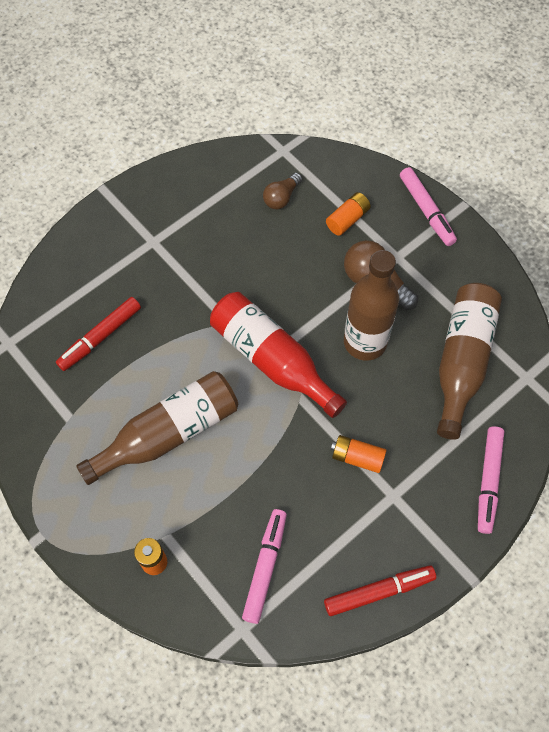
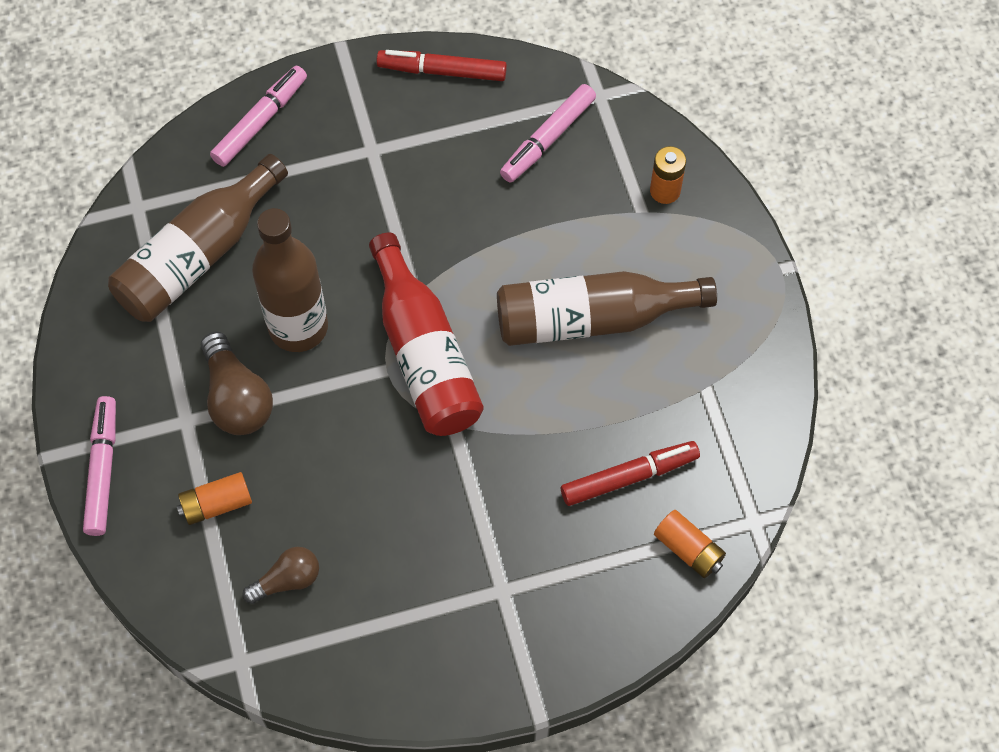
camera: 155 degrees left, 0 degrees up
orange battery [331,435,386,473] -> orange battery moved to [654,510,726,578]

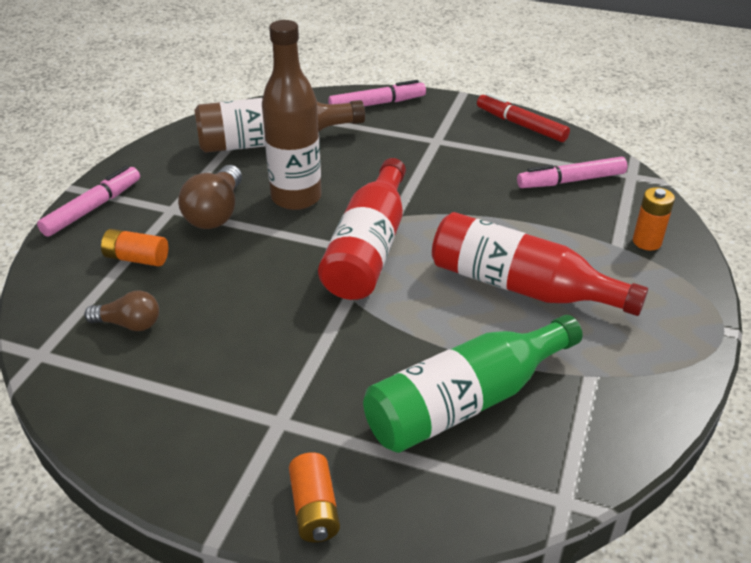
camera: 35 degrees right, 25 degrees down
brown bottle [497,271,717,346] -> red bottle [432,212,648,316]
red marker [561,441,700,506] -> green bottle [363,315,583,453]
orange battery [654,510,726,578] -> orange battery moved to [289,452,340,542]

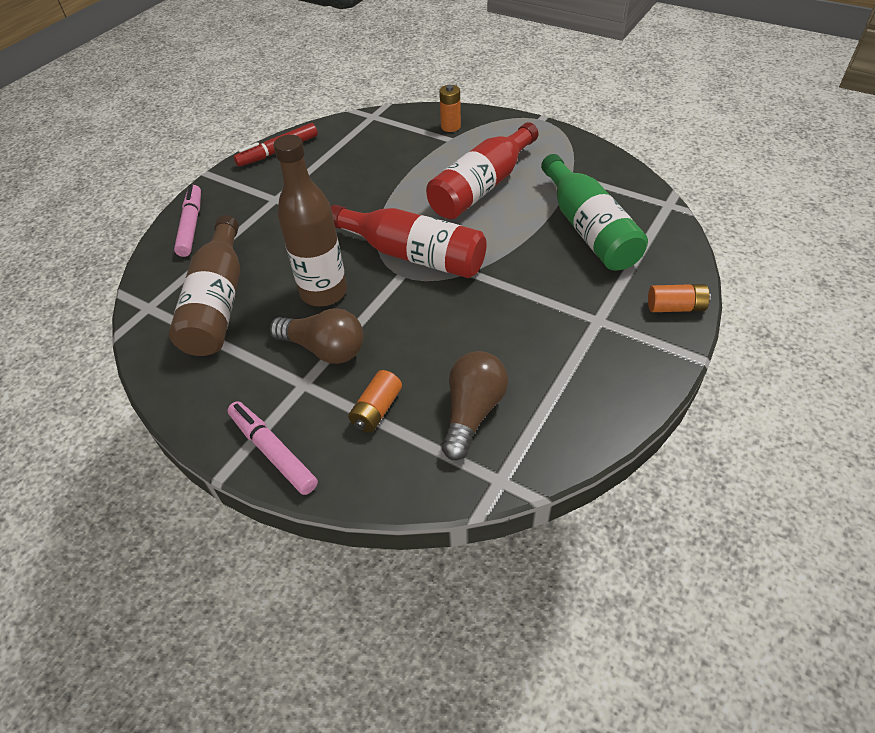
camera: 75 degrees left, 10 degrees up
brown light bulb [84,291,159,331] -> brown light bulb [442,351,508,460], size x1.58
pink marker [517,157,628,188] -> none

